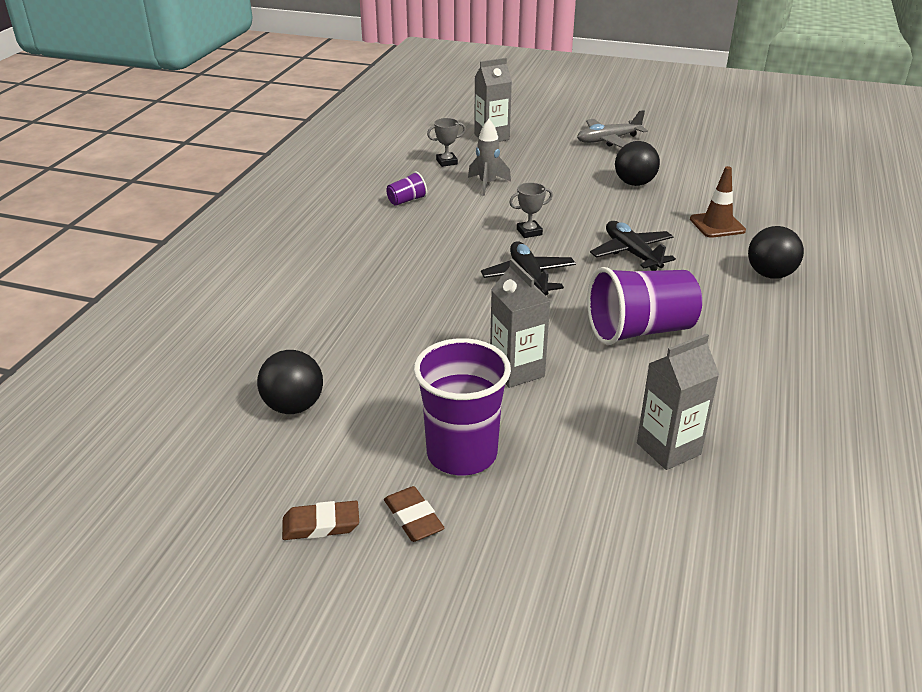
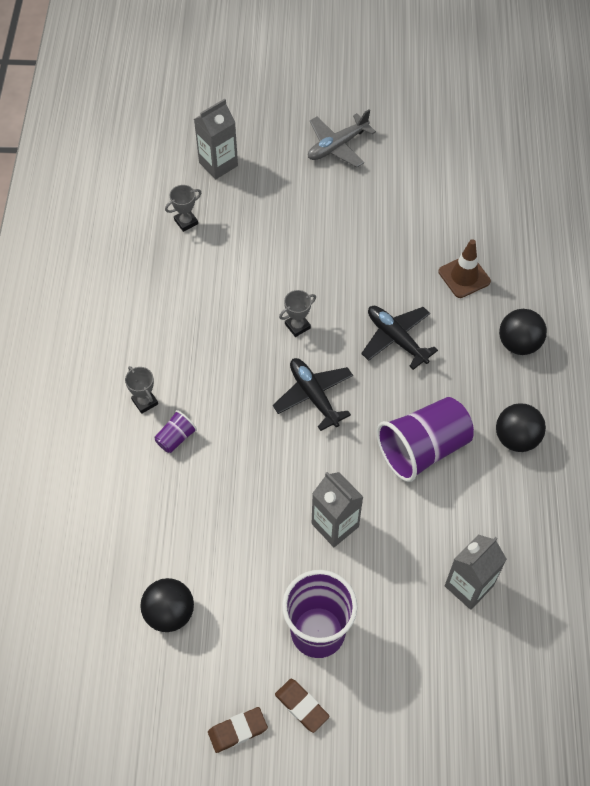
camera: 15 degrees left, 25 degrees up
purple cup [386,172,427,206] -> purple cup moved to [154,410,197,453]
grey rocket [468,119,511,196] -> none
black ball [615,141,660,186] -> black ball moved to [496,403,546,452]
none -> grey trophy [125,366,158,414]

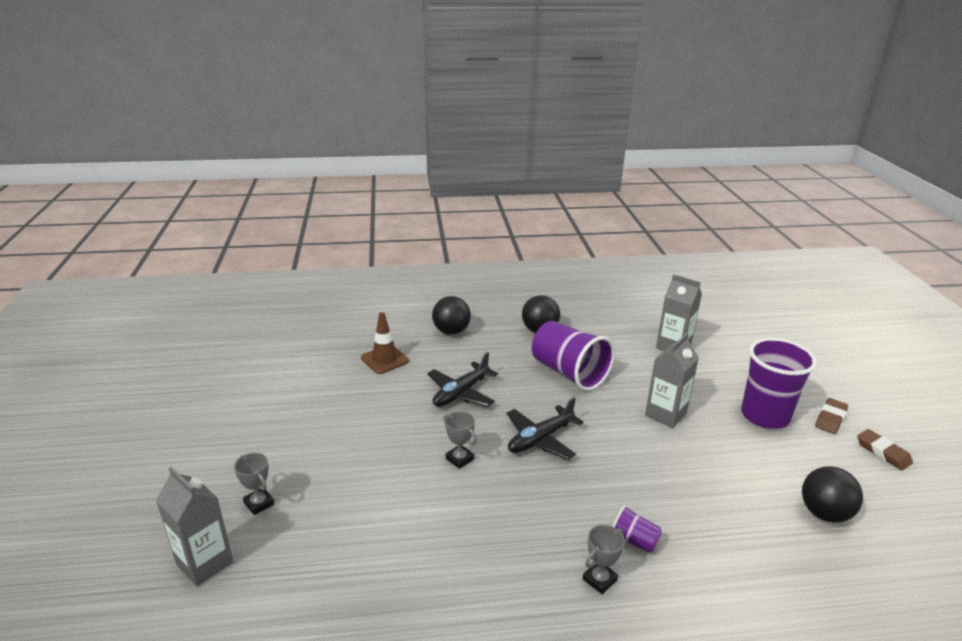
camera: 100 degrees left, 30 degrees down
grey trophy [165,185,202,232] -> grey trophy moved to [234,453,275,515]
grey plane [308,110,376,167] -> none

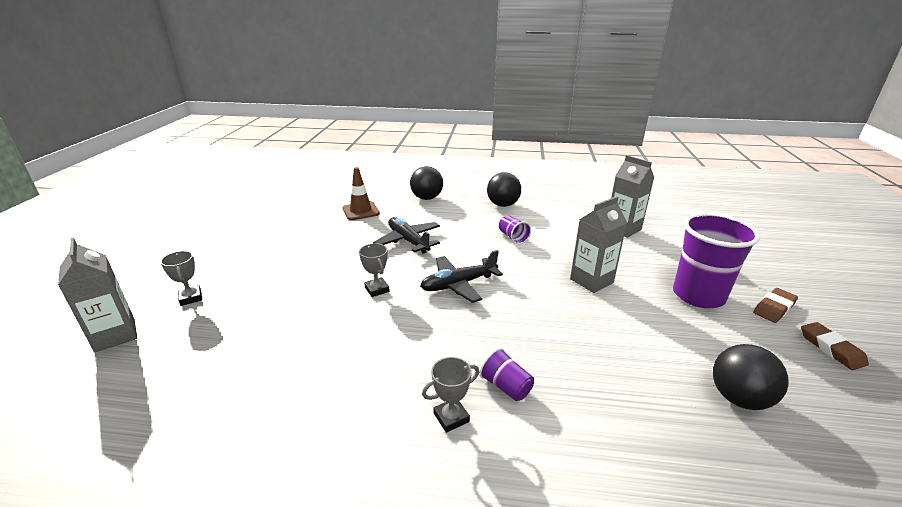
camera: 15 degrees right, 0 degrees up
black plane [427,352,498,407] -> black plane turned 90 degrees clockwise [373,217,440,254]
purple cup [532,321,615,391] -> purple cup [499,215,531,244], size x0.46

